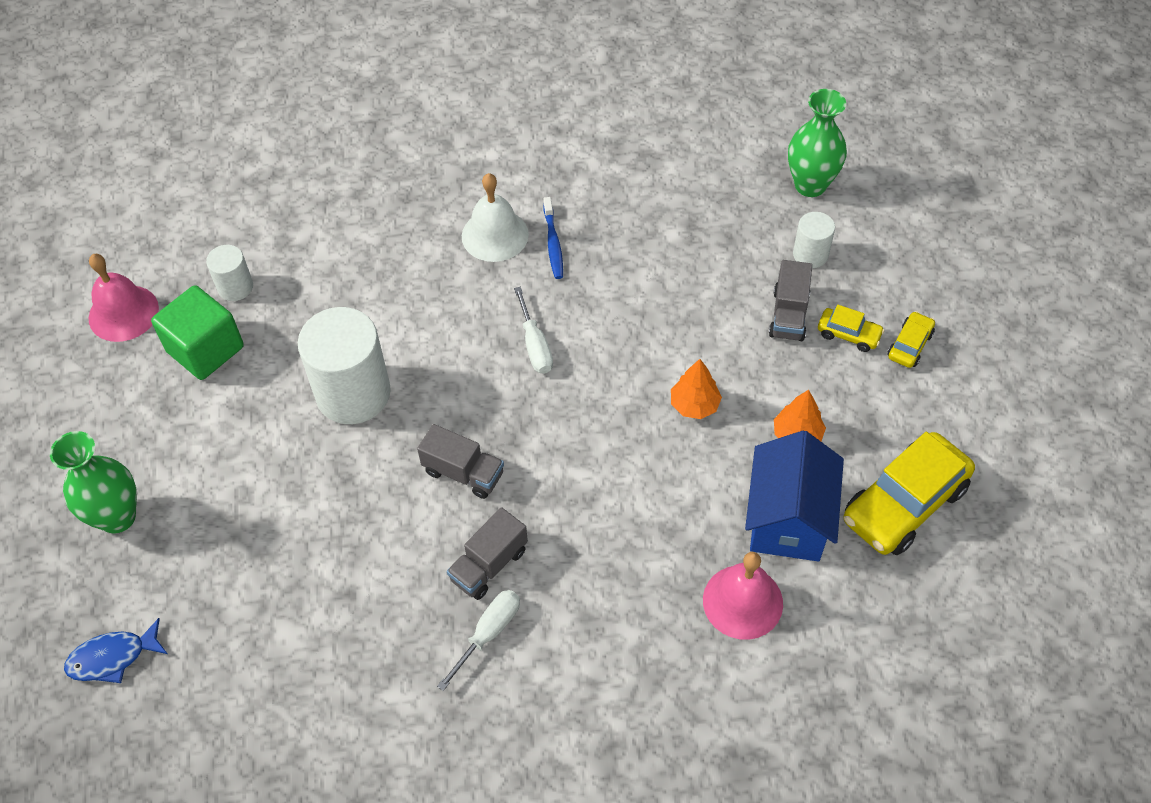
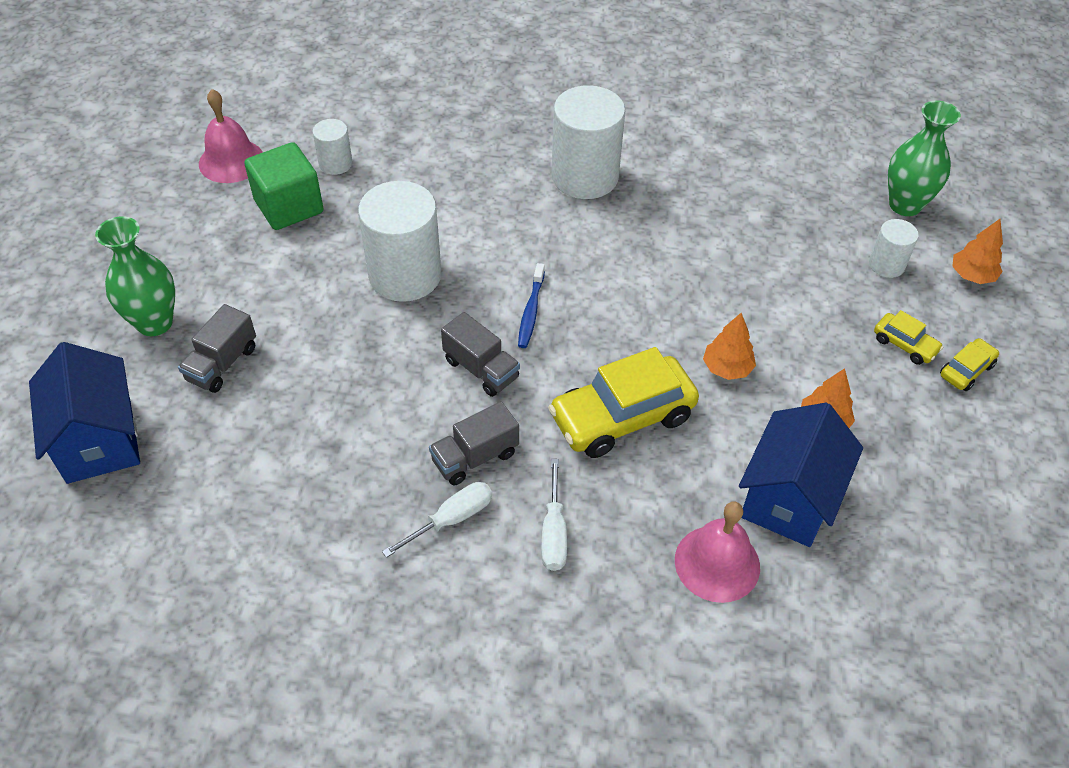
camera: 15 degrees right, 5 degrees down
blue fish [64,618,168,683] -> blue house [29,342,140,484]
white bell [462,173,529,262] -> white cylinder [552,85,625,199]
white screwdriver [514,287,553,374] -> white screwdriver moved to [541,459,567,571]
blue toothbrush [543,197,563,279] -> blue toothbrush moved to [518,263,545,348]
grey truck [769,260,812,341] -> grey truck moved to [178,304,256,393]
yellow car [844,432,975,555] -> yellow car moved to [548,347,699,458]
none -> orange tree [952,219,1003,284]

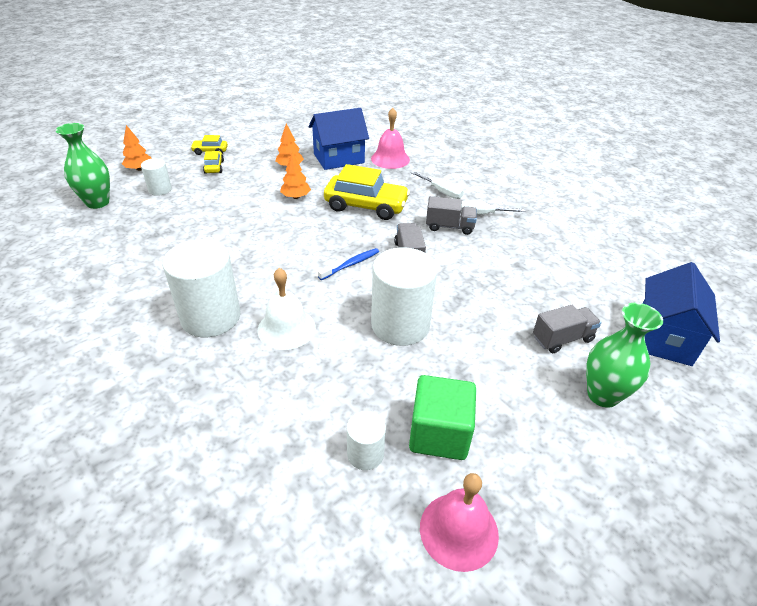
camera: 140 degrees left, 10 degrees down
white screwdriver [541,459,567,571] -> white screwdriver turned 90 degrees clockwise [410,171,464,199]
none -> white bell [258,268,316,350]

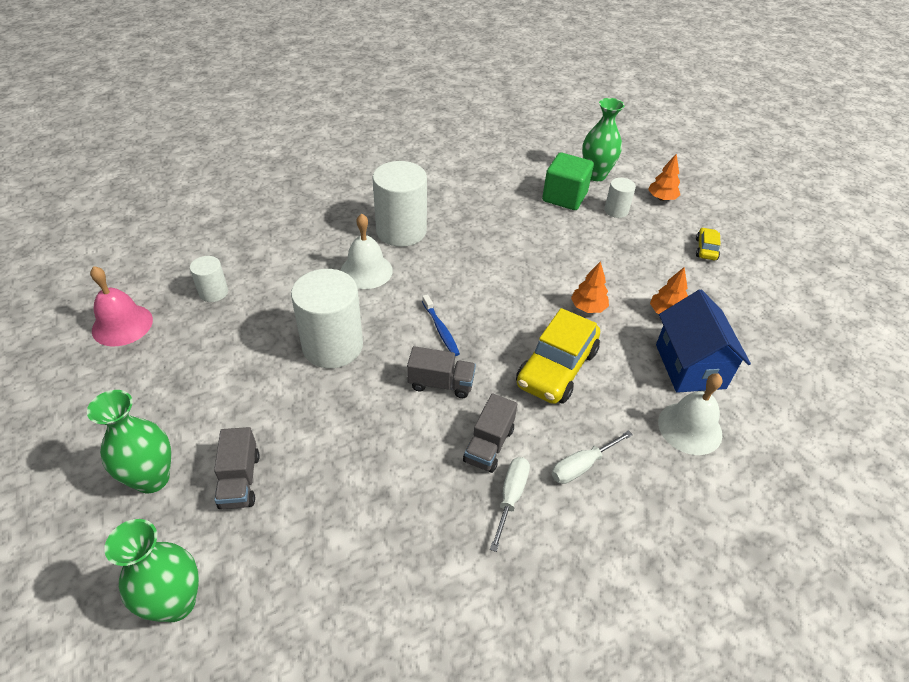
camera: 105 degrees right, 5 degrees up
yellow car [203,151,224,174] -> none
pink bell [371,108,410,169] -> white bell [658,373,722,455]
green cube [409,375,476,460] -> green cube moved to [542,152,594,210]
blue house [643,262,720,366] -> green vase [104,519,199,622]

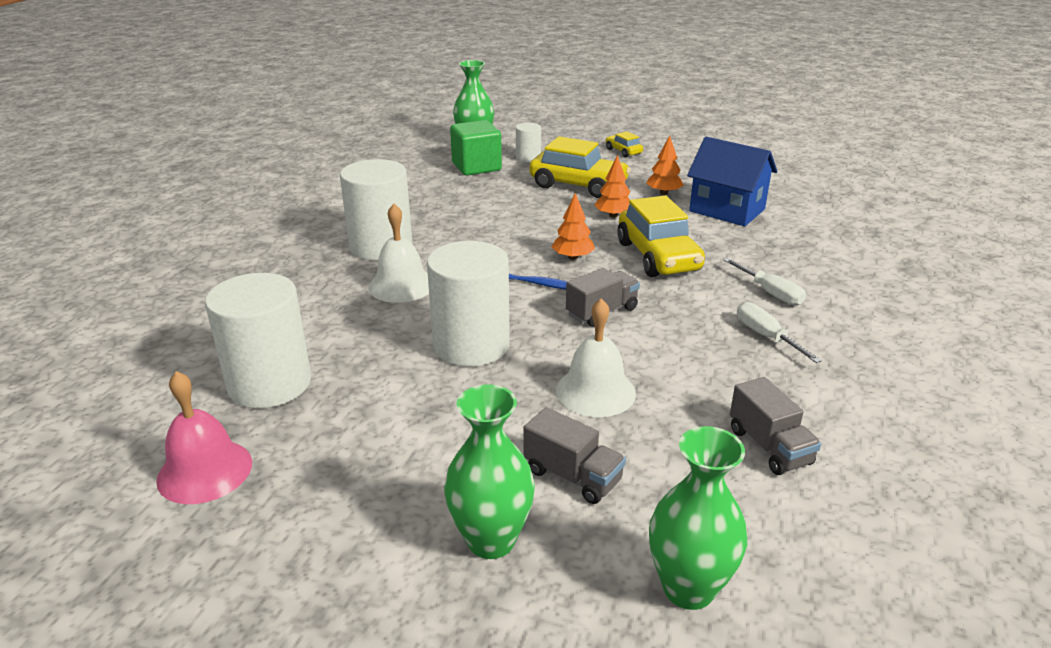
camera: 45 degrees left, 15 degrees down
white cylinder [190,256,228,302] -> white cylinder [205,273,311,408], size x1.98
grey truck [463,394,517,473] -> grey truck moved to [730,377,821,475]
white screwdriver [552,430,633,484] -> white screwdriver turned 45 degrees counterclockwise [723,258,806,305]
orange tree [648,153,680,201] -> orange tree moved to [552,193,595,260]
white bell [658,373,722,455] -> white bell moved to [556,298,636,417]
none -> yellow car [529,136,631,198]

